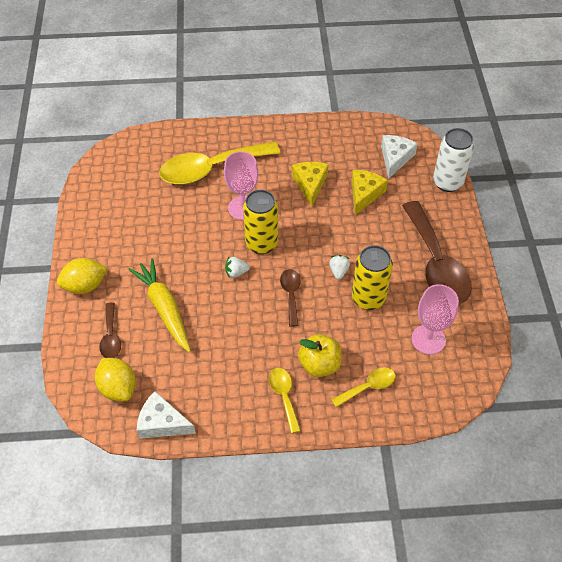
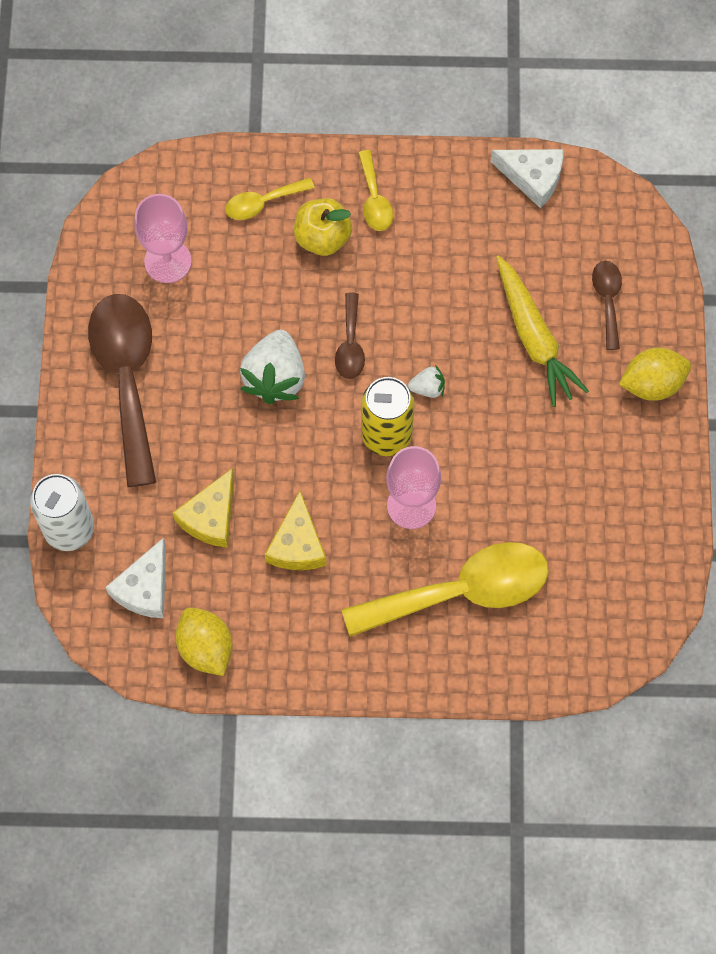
camera: 175 degrees left, 15 degrees up
yellow lemon [95,358,136,401] -> yellow lemon moved to [175,607,233,676]
white strawberry [329,255,350,280] -> white strawberry [240,330,305,404], size x2.08
yellow can [352,245,393,310] -> none

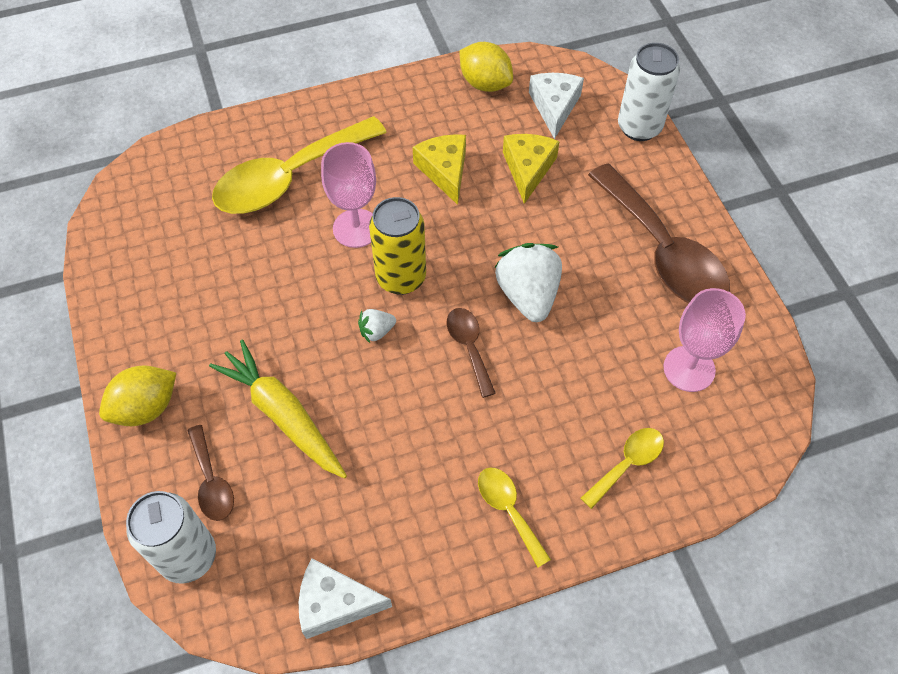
camera: 160 degrees right, 10 degrees down
yellow apple [294,198,352,256] -> none
none -> white can [126,491,216,584]

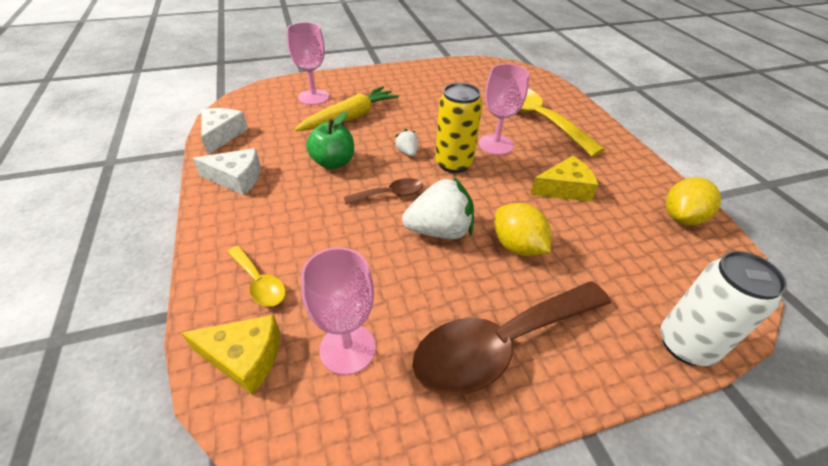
camera: 90 degrees right, 15 degrees down
yellow lemon [99,365,176,426] -> yellow lemon moved to [494,203,551,256]
white can [126,491,216,584] -> none
brown spoon [187,425,234,521] -> pink goblet [287,22,329,105]
yellow spoon [478,468,551,567] -> none
yellow cheese [503,134,560,204] -> yellow cheese moved to [181,315,280,395]
white cheese [529,73,584,139] -> white cheese moved to [192,148,261,195]
none -> green apple [306,112,354,169]

